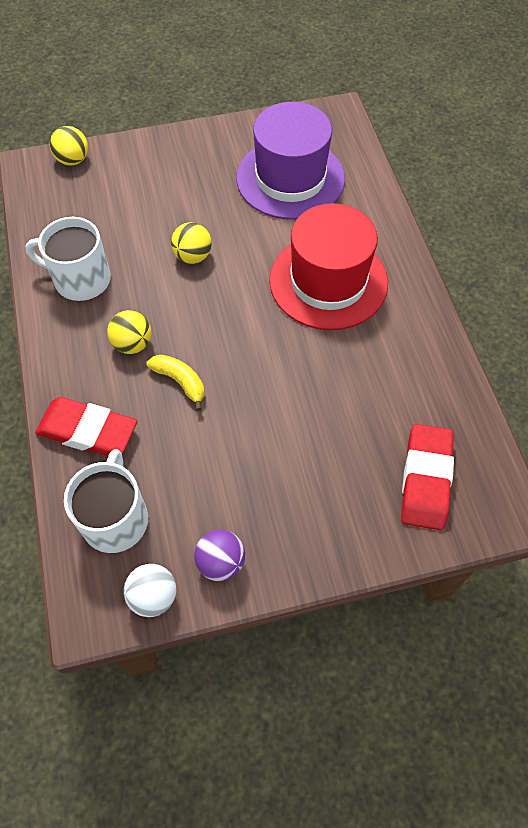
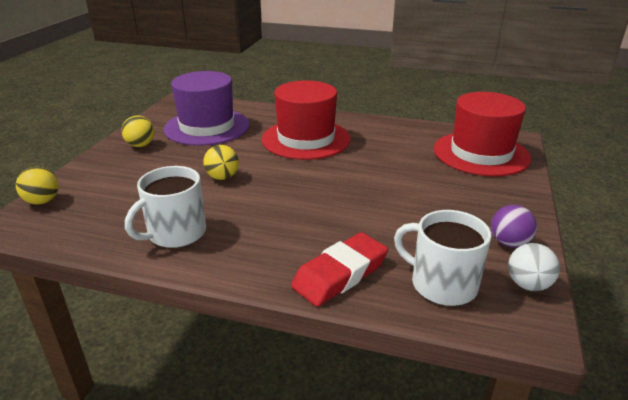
camera: 60 degrees left, 30 degrees down
yellow ball [107,310,151,354] -> yellow ball moved to [121,116,154,147]
yellow banana [146,355,204,411] -> none
red eraser [401,424,454,530] -> red hat [434,92,531,177]

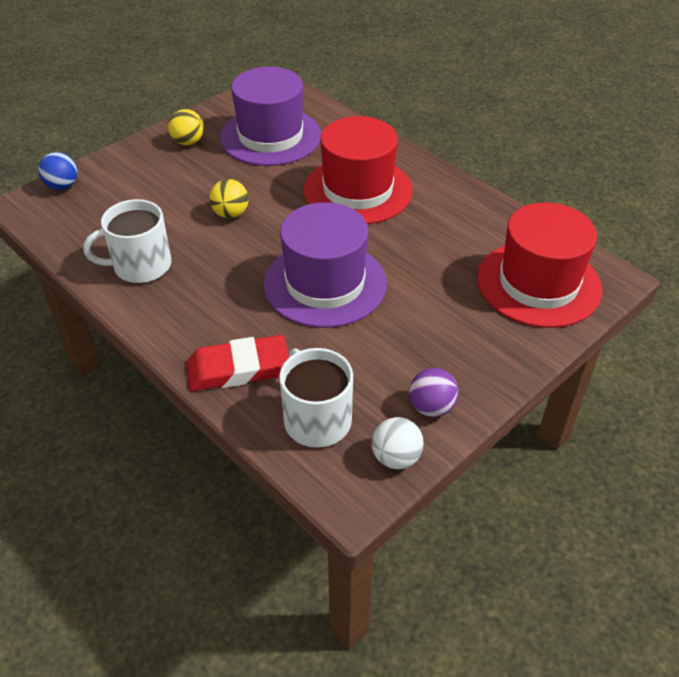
camera: 30 degrees right, 15 degrees up
yellow ball [16,167,59,205] -> blue ball [38,152,78,190]
none -> purple hat [263,202,387,328]

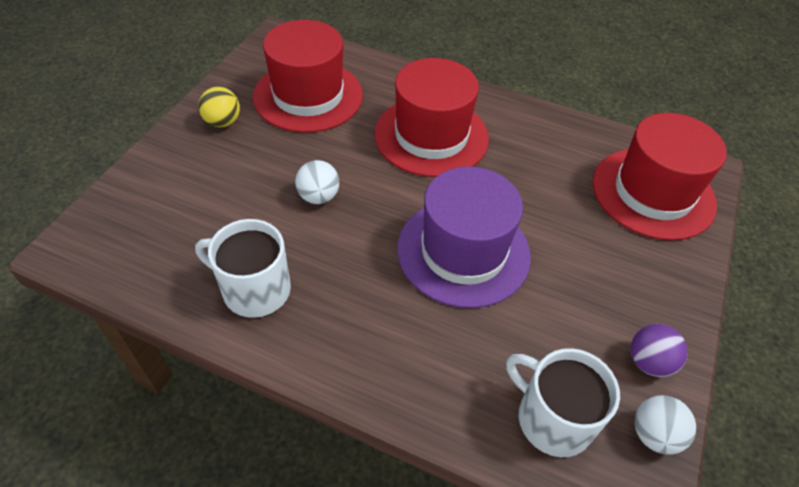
camera: 25 degrees left, 5 degrees up
blue ball [38,152,78,190] -> none
white mug [83,199,171,283] -> white mug turned 60 degrees clockwise [195,219,291,318]
red eraser [186,335,289,391] -> none
yellow ball [209,179,249,218] -> white ball [295,160,339,204]
purple hat [220,67,321,166] -> red hat [253,20,363,133]

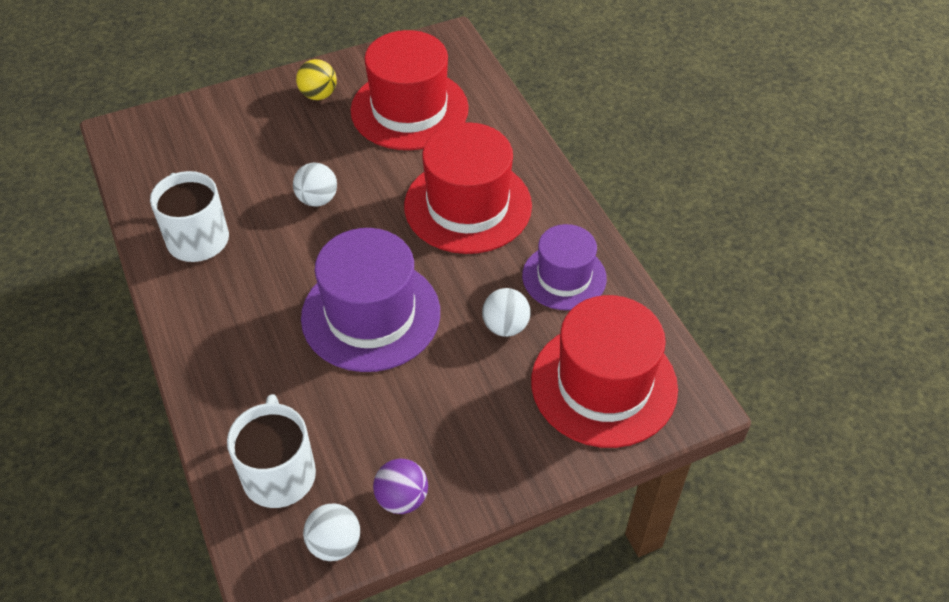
camera: 45 degrees right, 0 degrees up
none -> white ball [482,288,531,337]
none -> purple hat [522,224,607,310]

